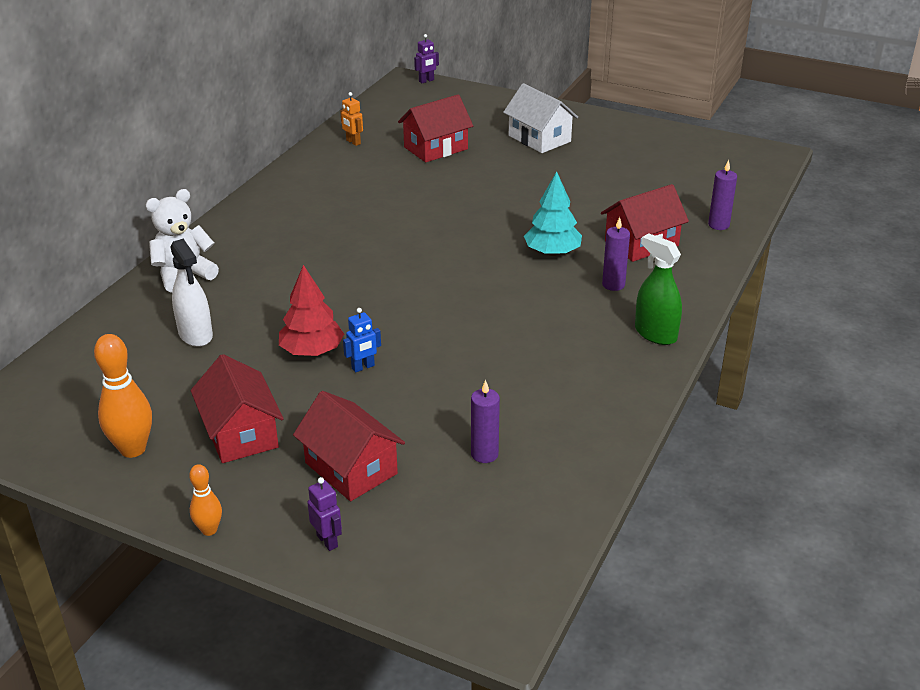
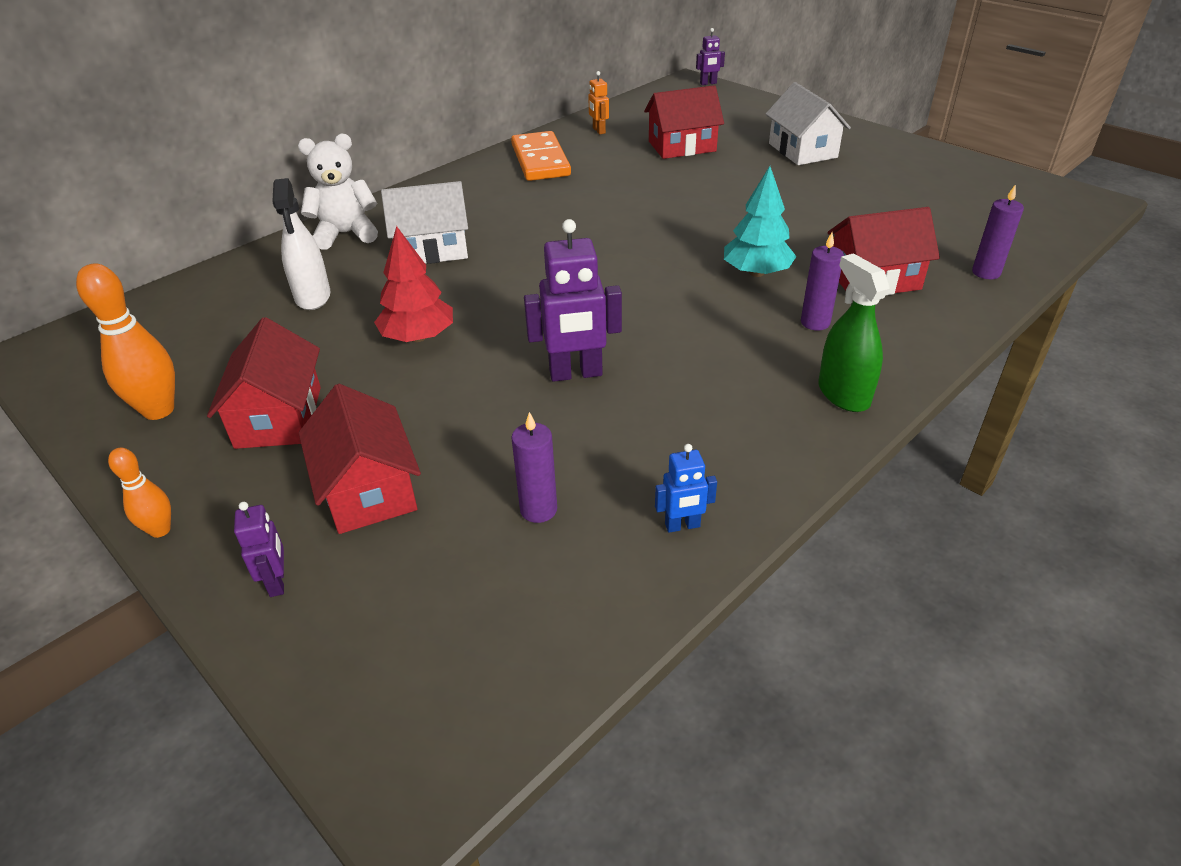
camera: 20 degrees right, 5 degrees up
blue robot [343,308,381,373] -> blue robot moved to [655,444,717,533]
none -> white house [381,181,468,264]
none -> orange domino [511,131,571,181]
none -> purple robot [524,219,622,382]

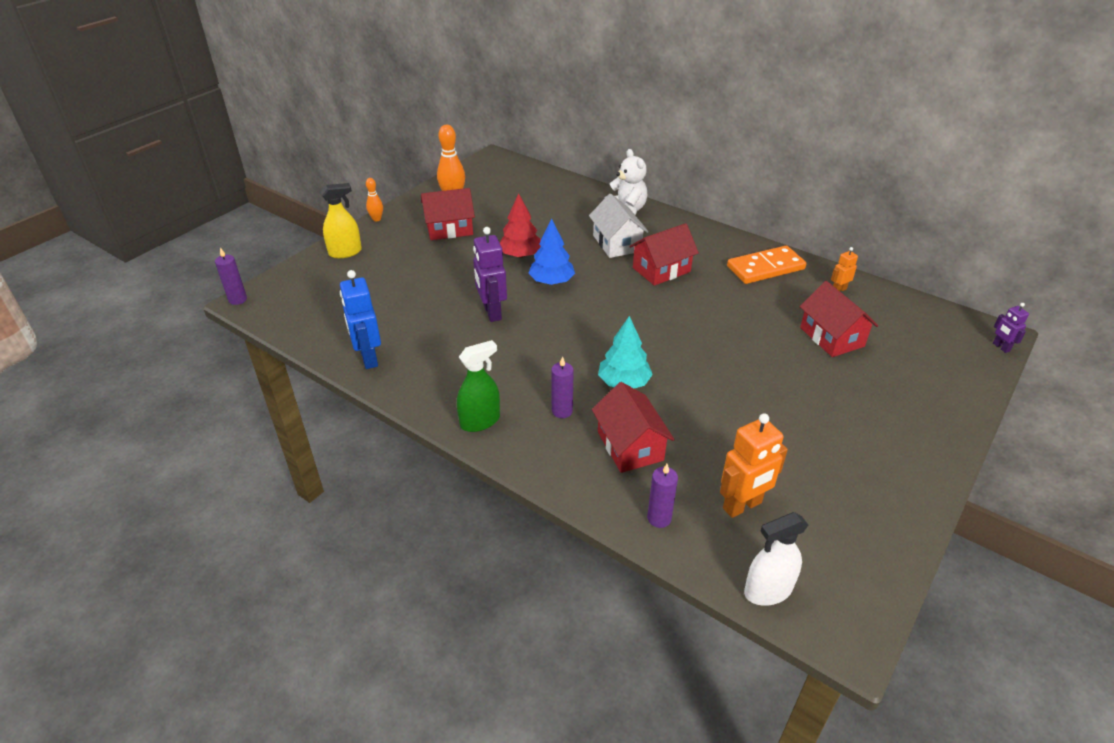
camera: 80 degrees right, 0 degrees up
purple robot [234,502,284,597] -> yellow spray bottle [321,183,362,258]
white spray bottle [272,178,331,310] -> white spray bottle moved to [744,512,808,606]
red house [299,384,421,534] -> red house moved to [629,223,699,286]
purple candle [511,412,557,523] -> purple candle moved to [215,248,247,305]
blue robot [655,444,717,533] -> blue robot [340,270,381,369], size x1.88
white house [766,82,851,165] -> none
none -> blue tree [528,218,575,285]
none -> orange robot [720,413,788,518]

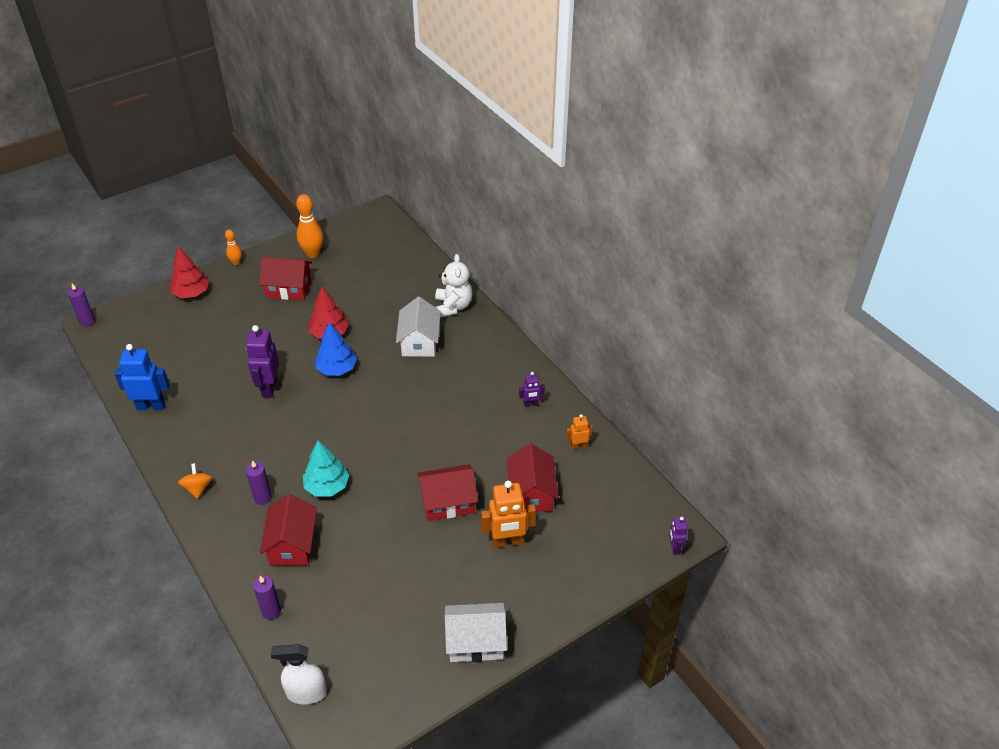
camera: 20 degrees right, 5 degrees up
yellow spray bottle [321,183,362,258] -> red tree [170,247,209,298]
blue robot [340,270,381,369] -> blue robot turned 90 degrees clockwise [114,344,169,410]
green spray bottle [457,340,500,432] -> orange spinning top [178,463,212,499]
red house [629,223,699,286] -> red house moved to [417,464,478,521]
orange robot [720,413,788,518] -> orange robot moved to [481,481,536,548]
orange domino [727,246,806,284] -> purple robot [519,372,545,407]
none -> white house [445,603,507,662]

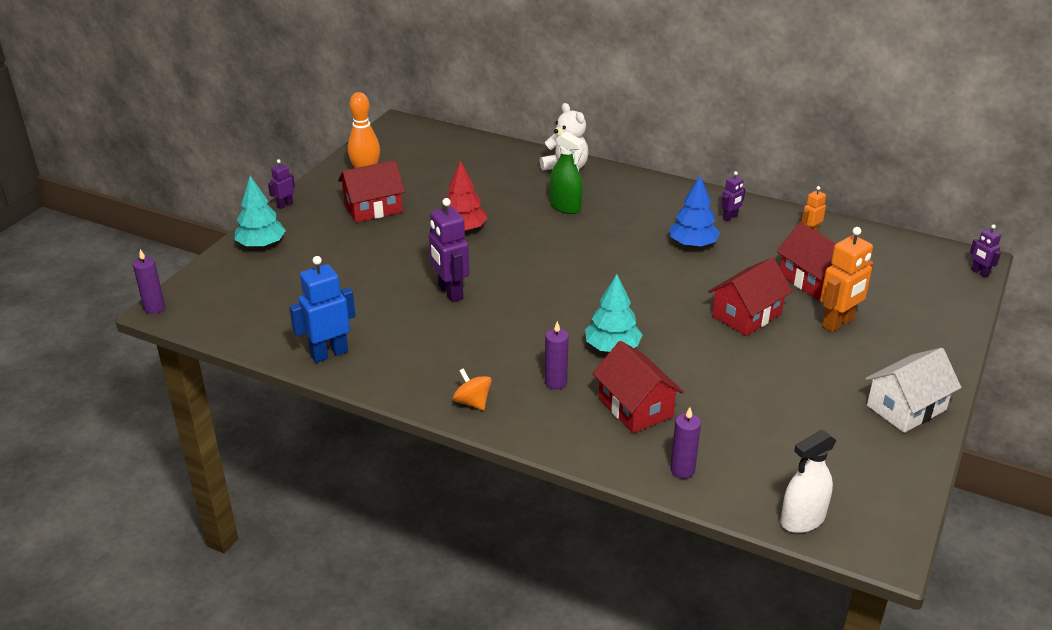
camera: 30 degrees left, 10 degrees down
red tree [170,247,209,298] -> turquoise tree [234,176,286,248]
orange bowling pin [225,230,242,265] -> purple robot [268,159,295,209]
blue tree [315,322,357,376] -> blue tree moved to [669,175,720,248]
white house [396,297,440,357] -> green spray bottle [550,132,585,214]

